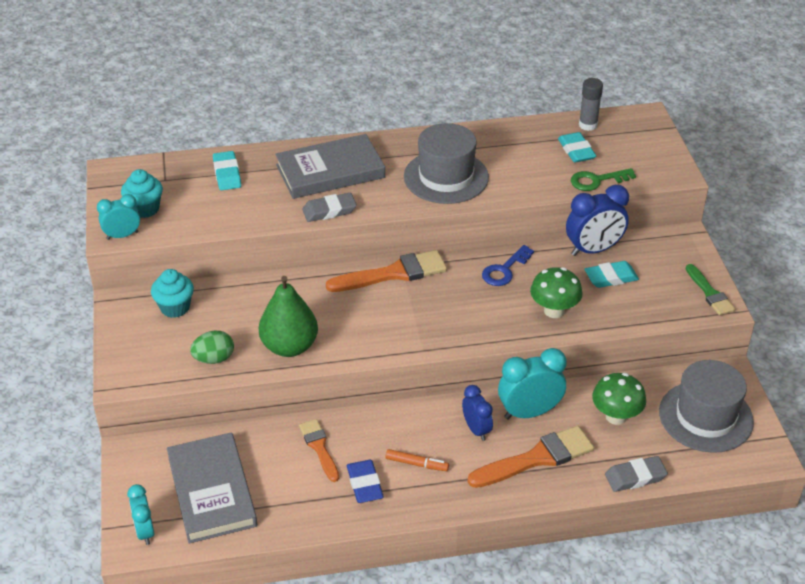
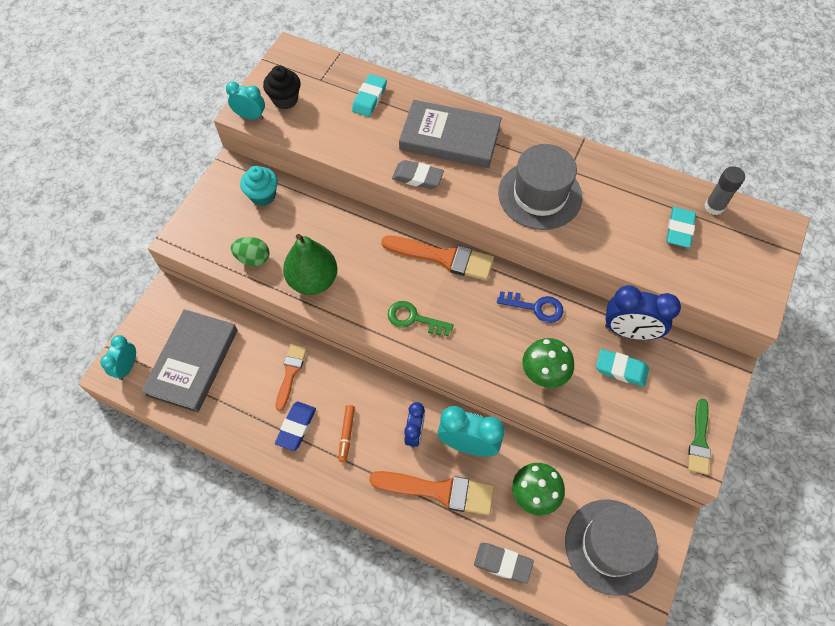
camera: 35 degrees right, 20 degrees up
turquoise cupcake [121,169,163,218] -> black cupcake [263,65,301,109]
orange marker [385,449,449,471] -> orange marker turned 45 degrees clockwise [338,405,355,462]
blue key [482,245,534,286] -> blue key turned 150 degrees counterclockwise [497,291,563,323]
green key [571,168,636,191] -> green key moved to [388,301,454,337]

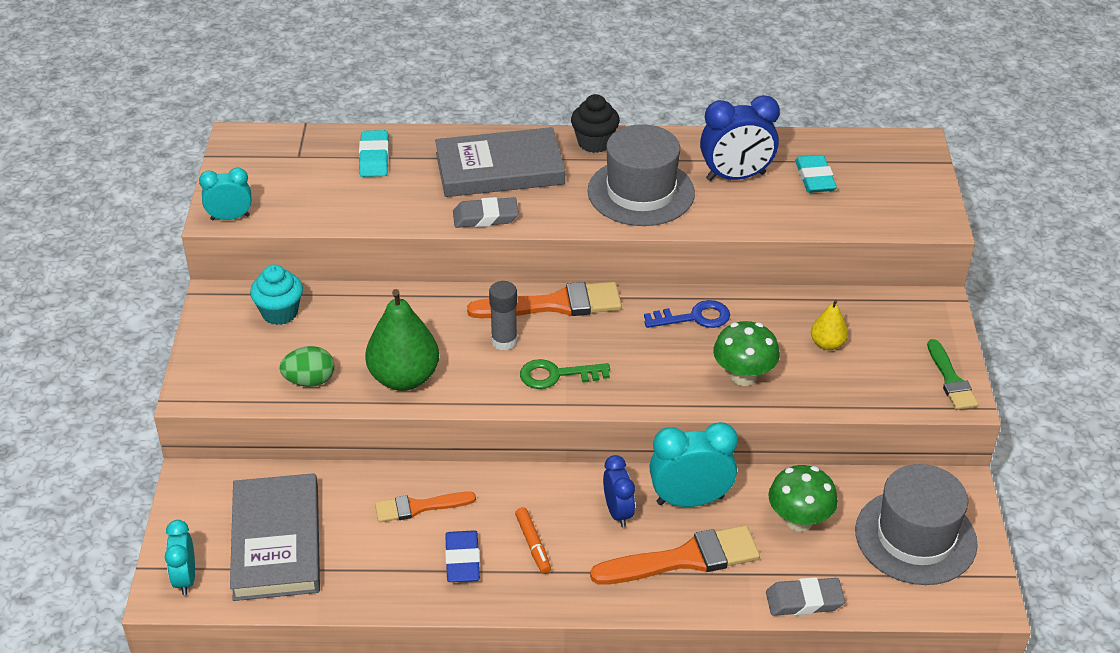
camera: 25 degrees left, 20 degrees down
black cupcake [263,65,301,109] -> black cupcake moved to [571,94,620,153]
orange brush [276,344,307,411] -> orange brush turned 90 degrees counterclockwise [375,492,476,522]
turquoise eraser [596,349,649,387] -> yellow pear [811,299,848,350]
blue clock [605,285,681,340] -> blue clock moved to [700,95,780,181]
grey glue stick [704,166,745,215] -> grey glue stick moved to [489,281,517,350]

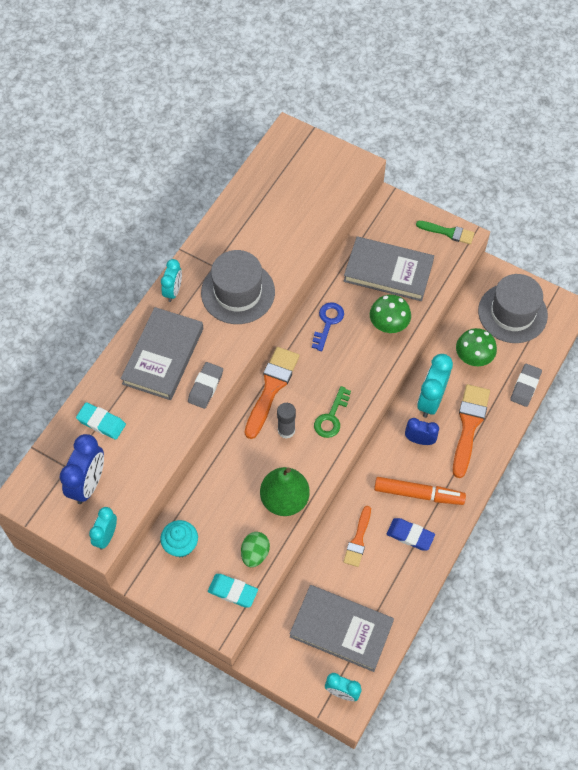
camera: 60 degrees left, 20 degrees up
orange marker [515,507,551,574] -> orange marker [374,477,466,505], size x1.81
black cupcake [571,94,620,153] -> turquoise clock [161,259,182,302]
blue clock [700,95,780,181] -> blue clock moved to [60,434,104,504]
turquoise eraser [795,155,837,193] -> turquoise eraser moved to [208,574,258,608]
yellow pear [811,299,848,350] -> grey book [344,236,434,301]

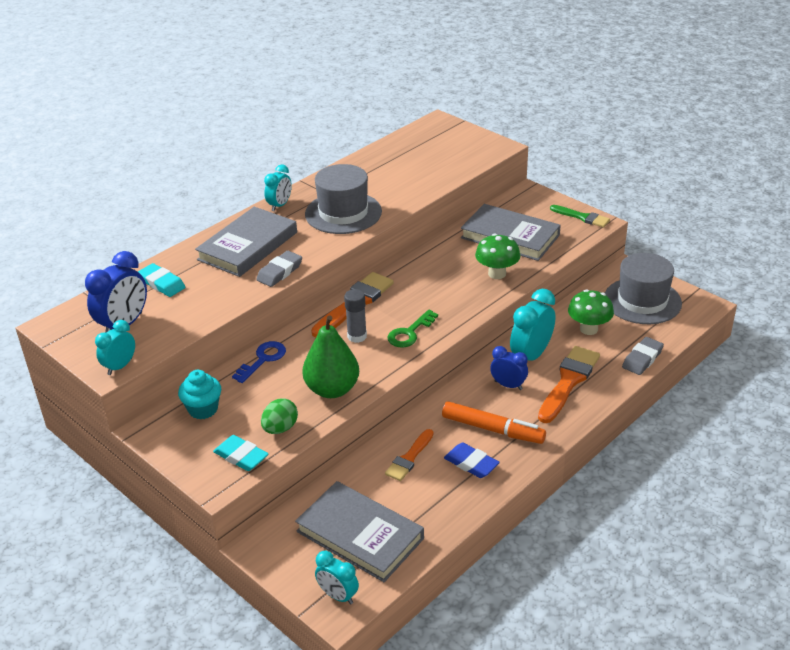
camera: 15 degrees right, 25 degrees down
blue key [312,302,344,351] -> blue key moved to [232,341,286,383]

